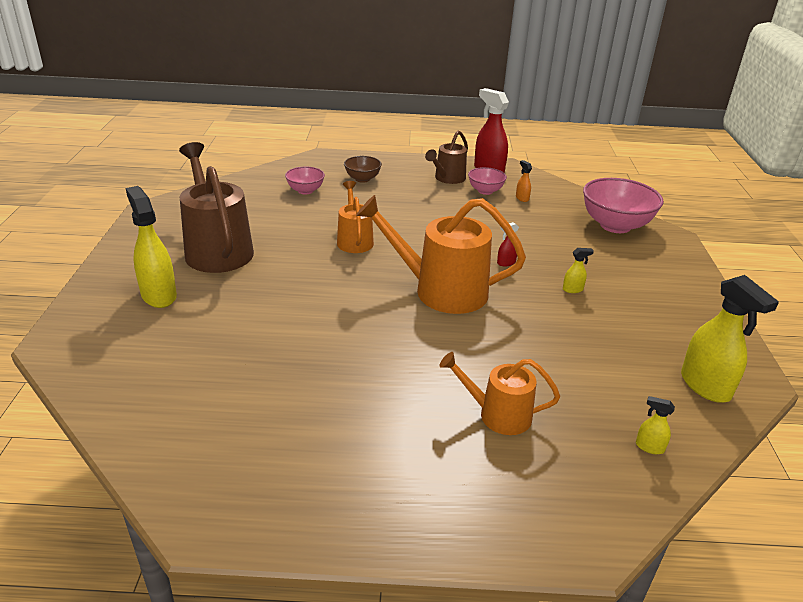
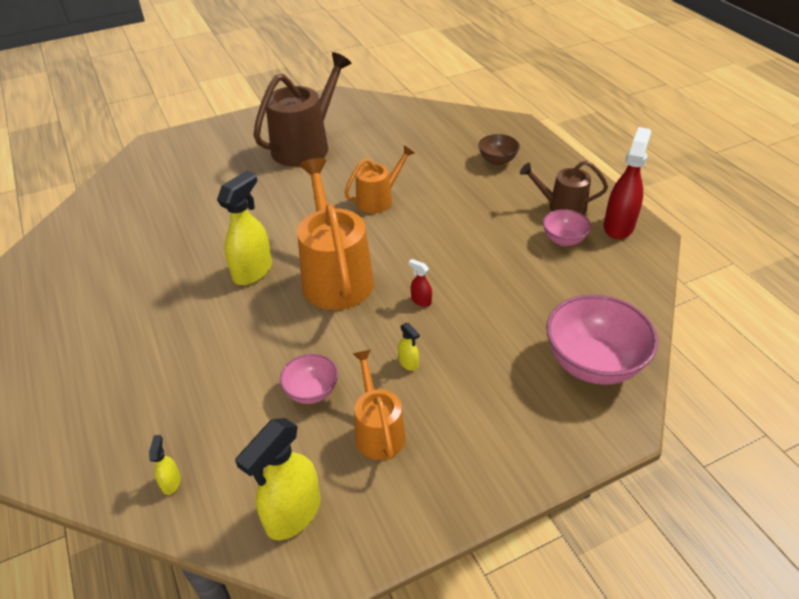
camera: 65 degrees right, 10 degrees up
yellow spray bottle [126,186,177,308] -> yellow spray bottle moved to [217,171,272,285]
pink bowl [285,167,325,194] -> pink bowl moved to [280,354,338,404]
orange watering can [439,352,560,435] -> orange watering can moved to [353,350,406,460]
orange spray bottle [516,160,532,202] -> none

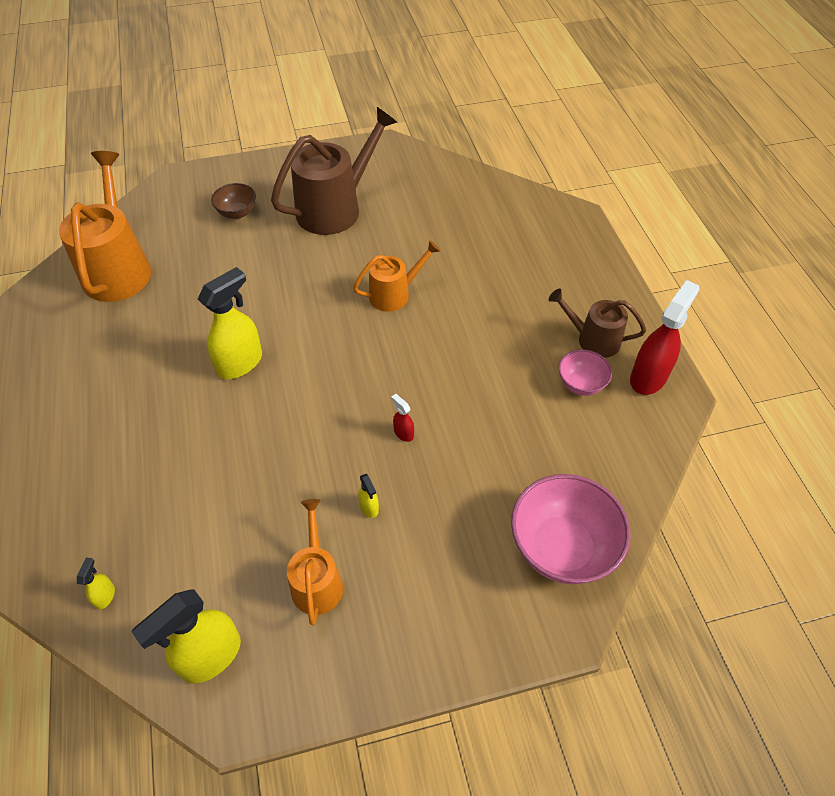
camera: 10 degrees right, 10 degrees up
pink bowl [280,354,338,404] -> none
orange watering can [297,158,374,310] -> orange watering can moved to [59,151,151,302]
brown bowl [478,134,520,166] -> brown bowl moved to [211,183,256,219]

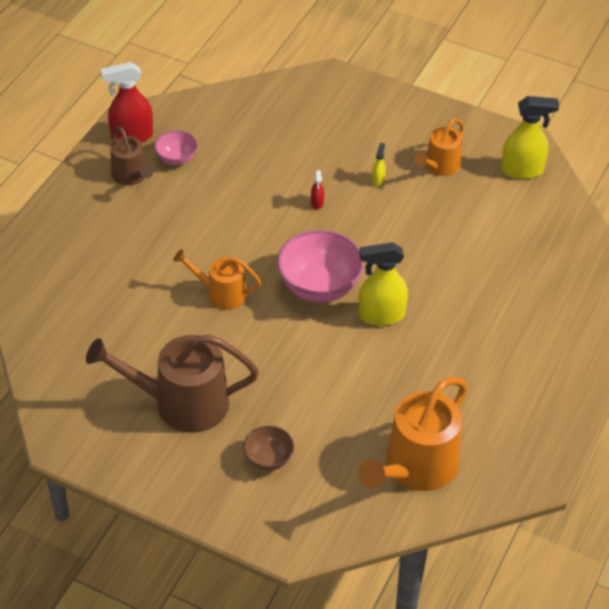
camera: 140 degrees left, 5 degrees down
yellow spray bottle [77,557,115,610] -> none
pink bowl [511,474,631,584] -> pink bowl moved to [277,230,364,303]

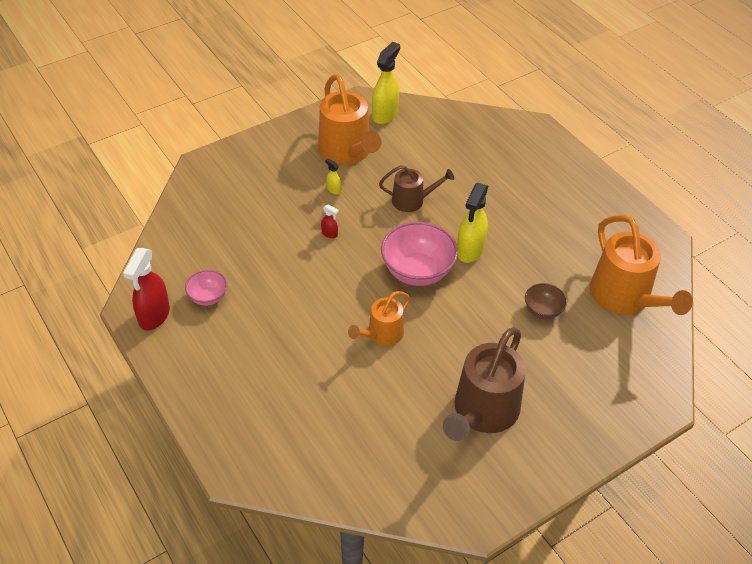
camera: 60 degrees left, 0 degrees up
brown watering can [110,126,154,185] -> brown watering can moved to [379,165,454,212]
brown bowl [243,426,294,471] -> brown bowl moved to [525,283,567,319]
orange watering can [414,118,464,176] -> orange watering can [318,74,382,165], size x1.75

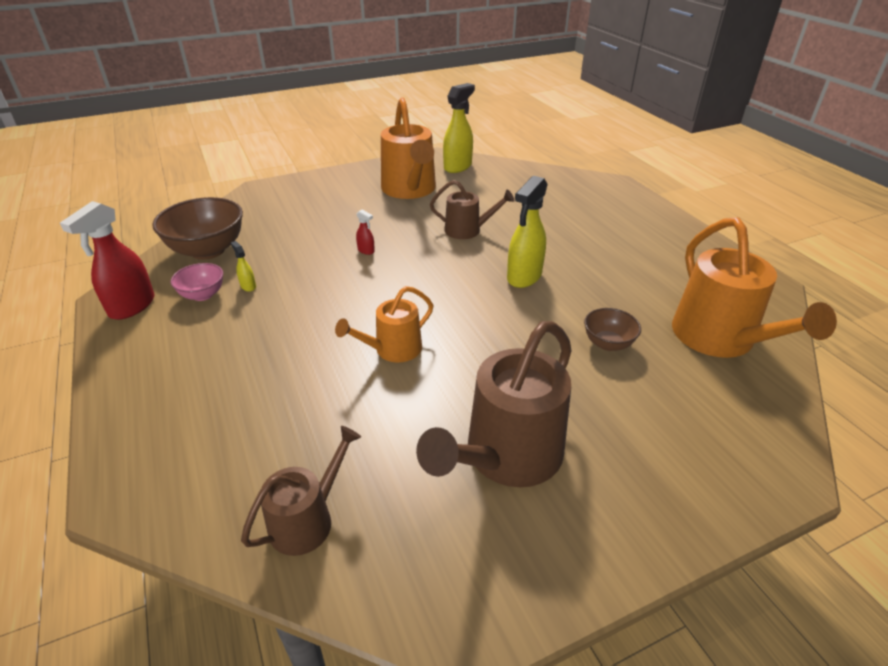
camera: 10 degrees right, 10 degrees down
yellow spray bottle [325,158,341,194] -> yellow spray bottle moved to [231,241,256,292]
pink bowl [381,222,458,286] -> none
none -> brown bowl [152,197,243,260]
none -> brown watering can [241,426,361,556]

